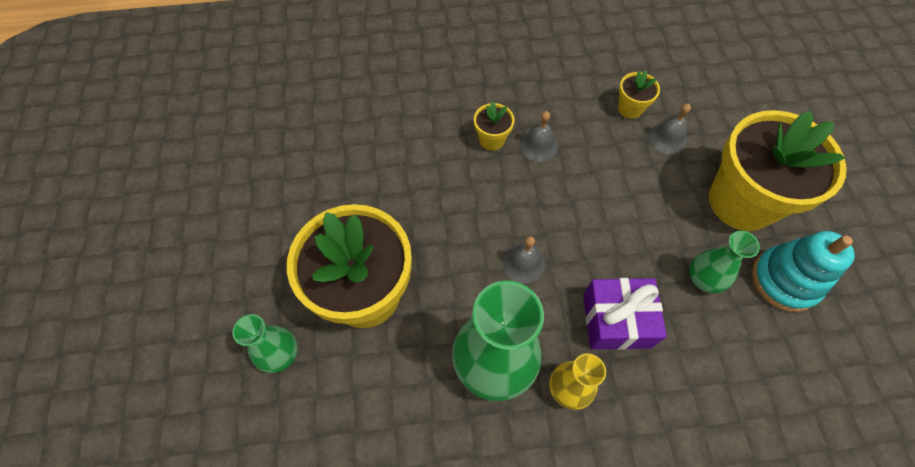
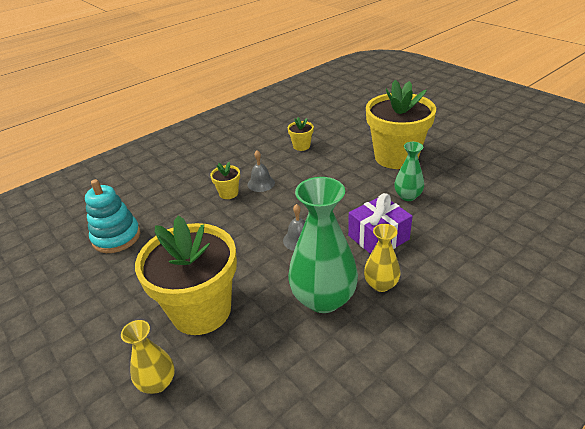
camera: 30 degrees left, 25 degrees down
green vase [233,314,298,373] -> yellow vase [121,320,175,394]
grey bell [649,103,691,154] -> none
turquoise stacking toy [752,231,855,312] -> turquoise stacking toy moved to [85,179,140,253]

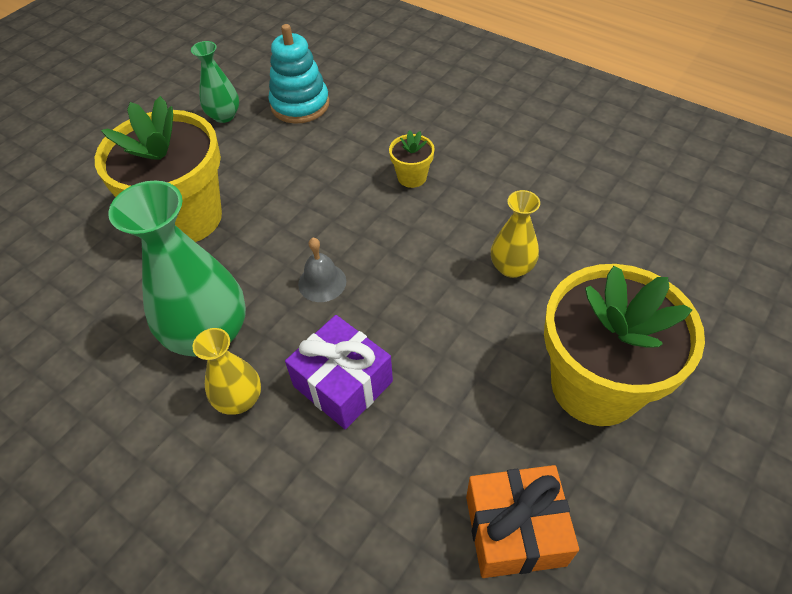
camera: 75 degrees right, 15 degrees up
yellow vase [121,320,175,394] -> yellow vase moved to [491,190,540,278]
grey bell [248,150,275,192] -> none
yellow flower pot [288,117,314,151] -> none
green vase [394,142,424,201] -> green vase moved to [191,41,239,123]
none -> orange gift [466,465,579,578]

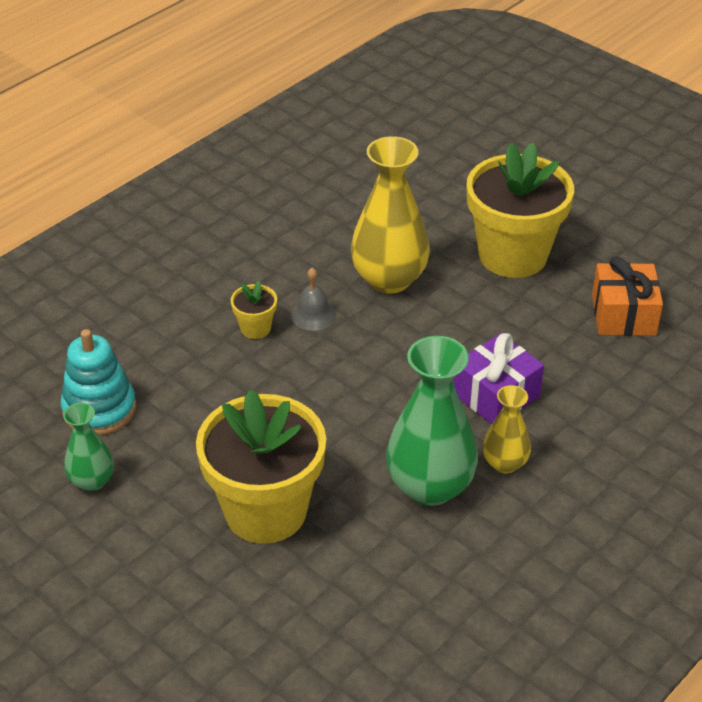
camera: 85 degrees left, 10 degrees down
grey bell [298,238,346,302] -> grey bell moved to [291,268,336,331]
yellow vase [491,190,540,278] -> yellow vase [351,136,430,294], size x1.85

